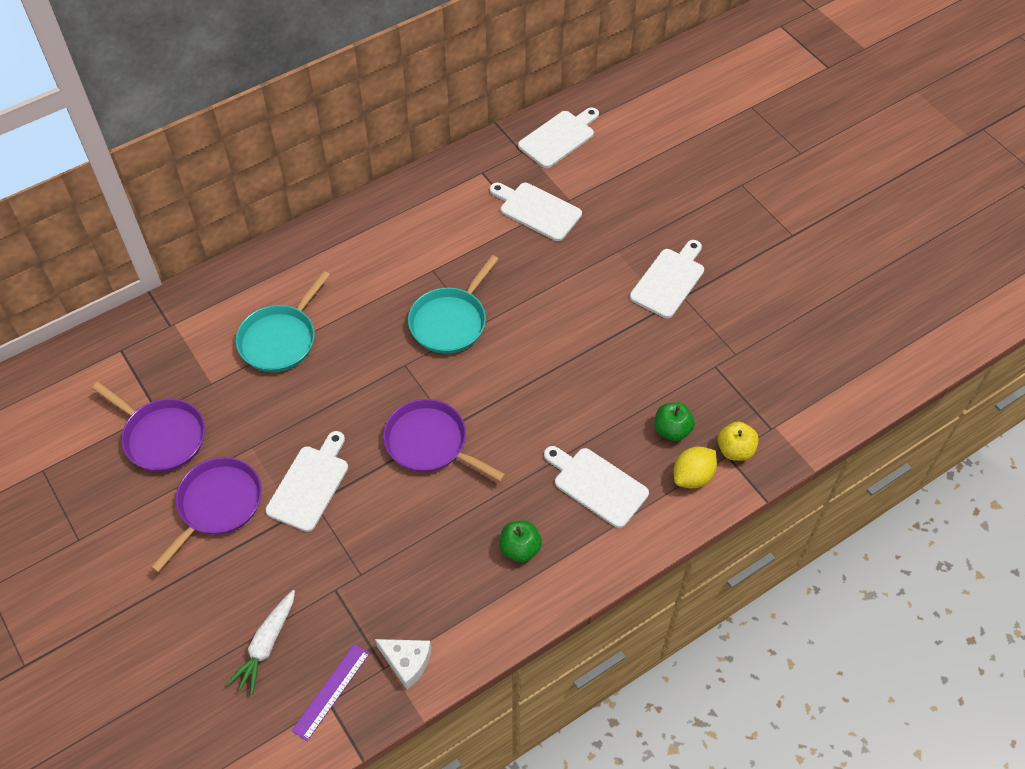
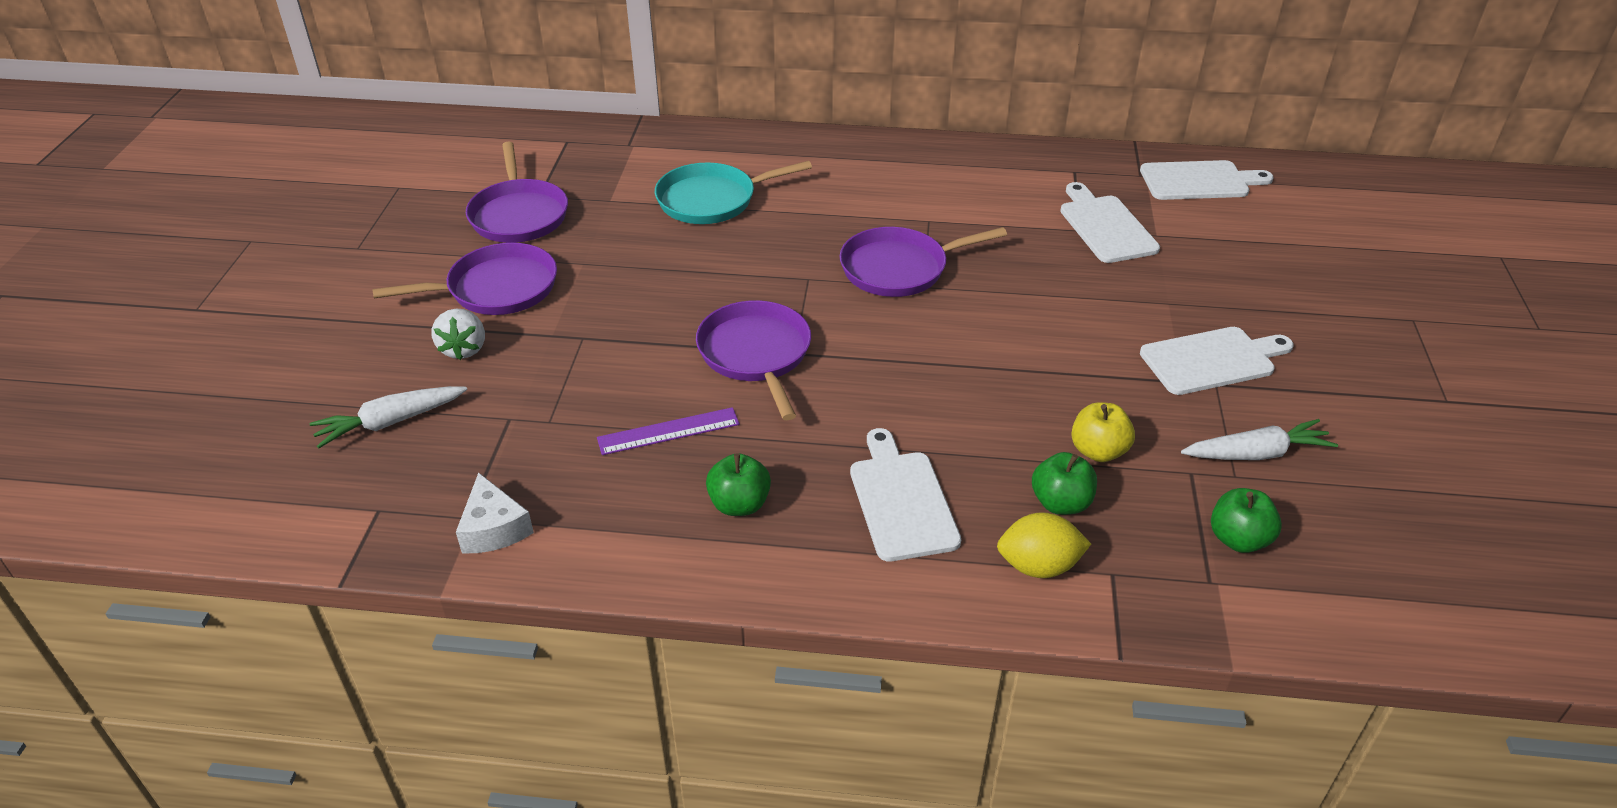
camera: 40 degrees right, 15 degrees down
white cutting board [265,431,348,532] -> none
purple ruler [291,644,370,741] -> purple ruler moved to [597,407,740,455]
turquoise pan [408,255,498,354] -> purple pan [840,227,1007,297]
yellow apple [718,422,759,461] -> yellow apple moved to [1071,402,1135,462]
none -> white strawberry [431,309,485,360]
none -> white carrot [1181,419,1338,460]
none -> green apple [1211,488,1282,553]

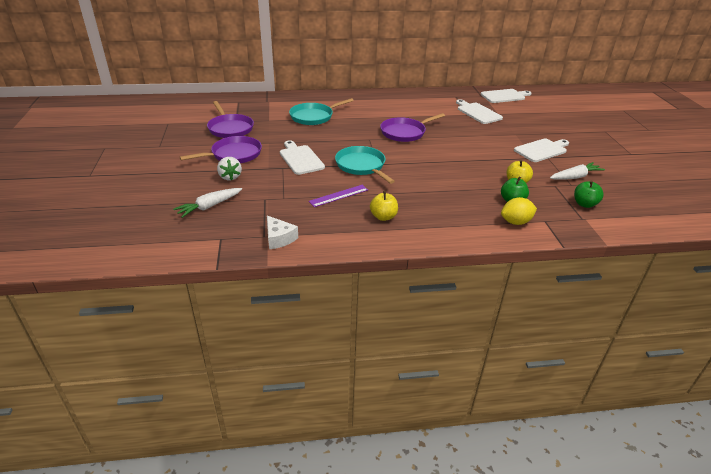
camera: 15 degrees left, 5 degrees down
purple pan [696,300,811,420] -> turquoise pan [335,146,395,184]
green apple [706,453,771,516] -> yellow apple [370,191,398,221]
white cutting board [850,428,961,561] -> white cutting board moved to [280,140,325,175]

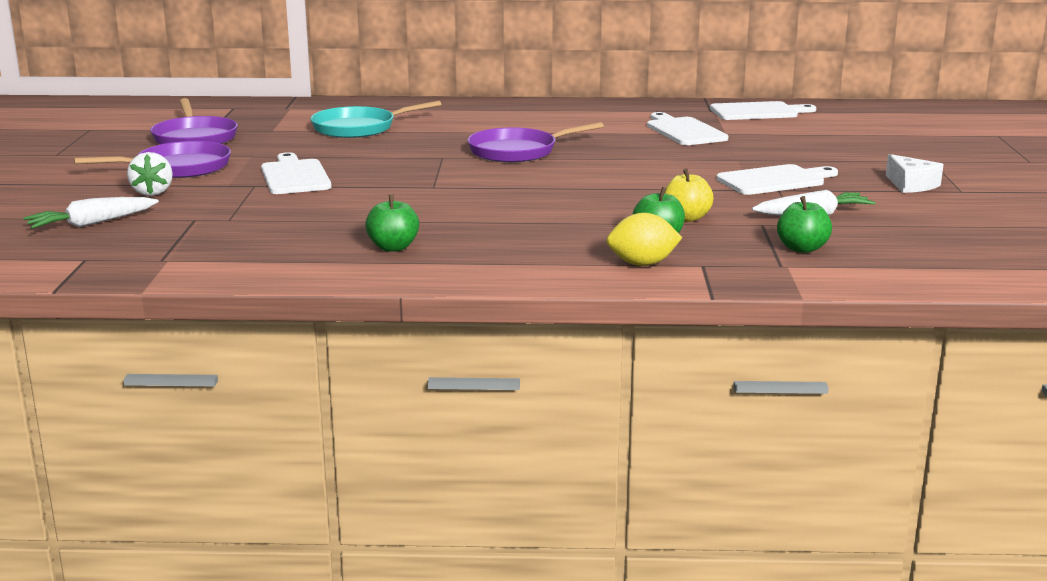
camera: 10 degrees right, 15 degrees down
white cheese [267,215,298,249] -> white cheese moved to [886,154,944,193]
purple ruler [309,185,368,207] -> none
turquoise pan [335,146,395,184] -> none
yellow apple [370,191,398,221] -> green apple [365,194,419,252]

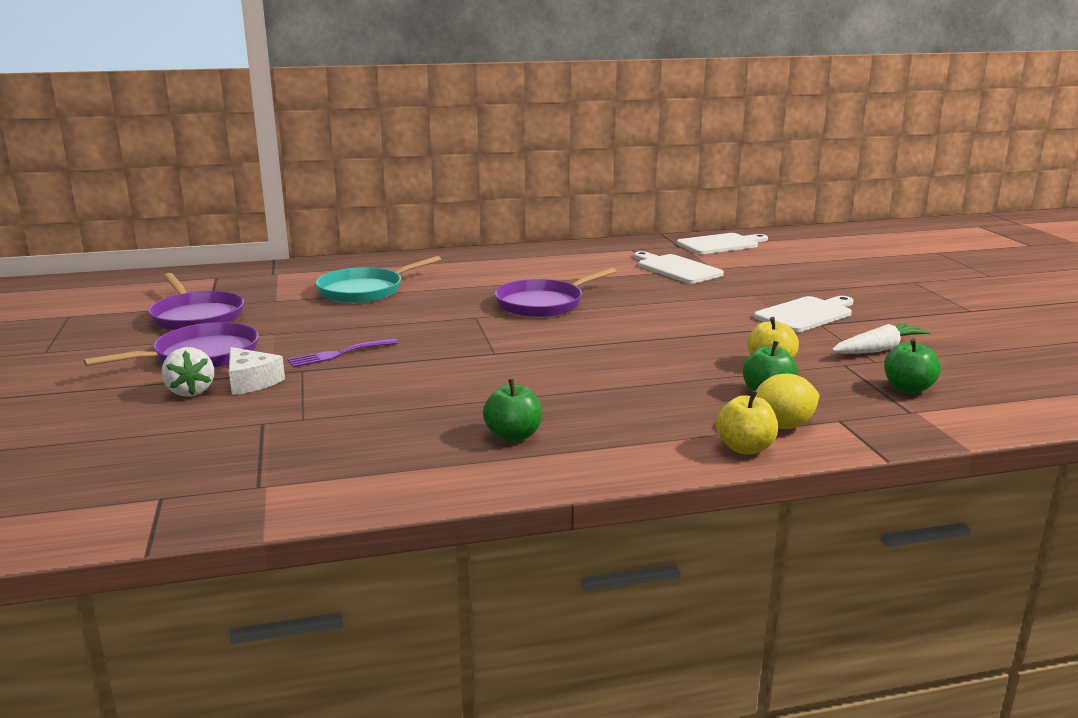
camera: 15 degrees left, 0 degrees up
white carrot [23,197,159,229] -> none
white cutting board [261,152,332,194] -> purple fork [287,338,399,367]
white cheese [886,154,944,193] -> white cheese moved to [229,347,285,395]
none -> yellow apple [716,390,778,454]

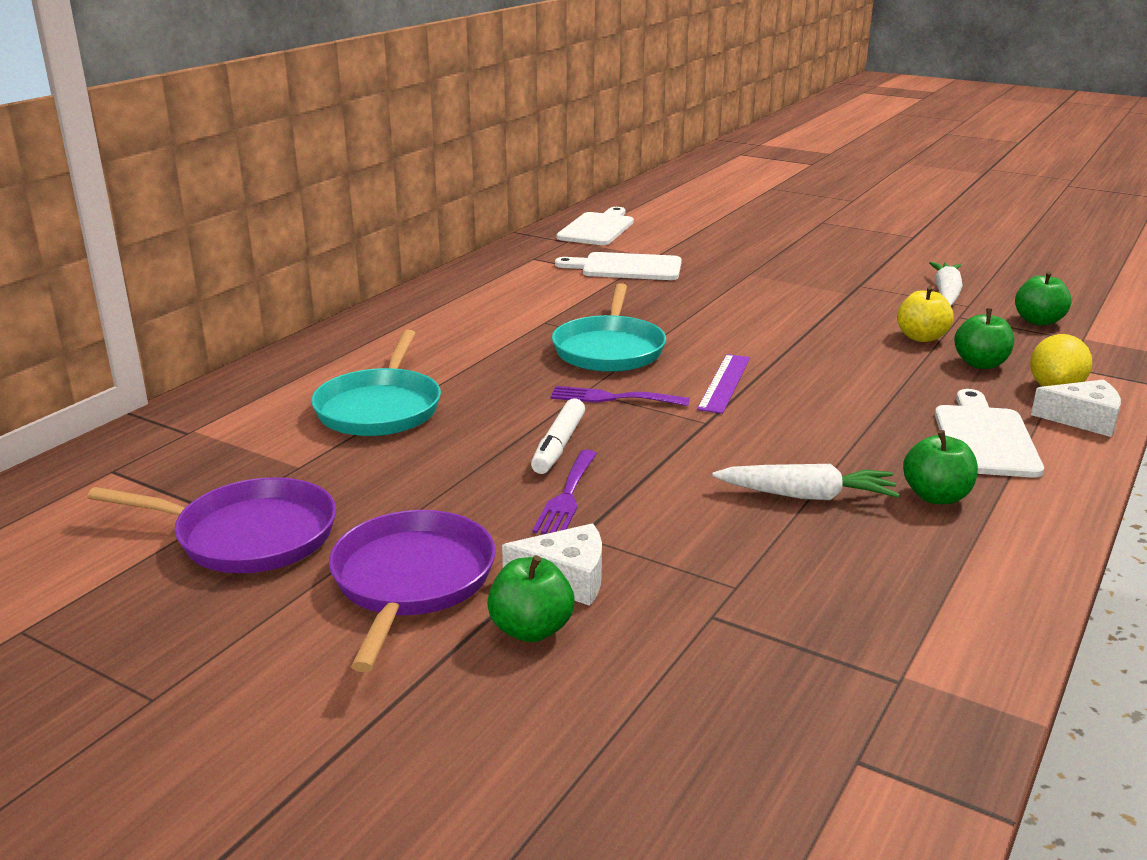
camera: 45 degrees left, 5 degrees up
white strawberry [162,347,214,397] -> green apple [487,555,575,642]
purple pan [495,268,616,317] -> turquoise pan [552,283,666,372]
yellow apple [716,390,778,454] -> white cheese [1031,379,1121,437]
white cutting board [754,296,853,332] -> white cutting board moved to [935,389,1044,478]
none -> white marker [531,398,585,474]
none -> purple fork [550,386,690,406]
none -> purple ruler [697,354,750,414]
none -> white carrot [712,464,900,500]

